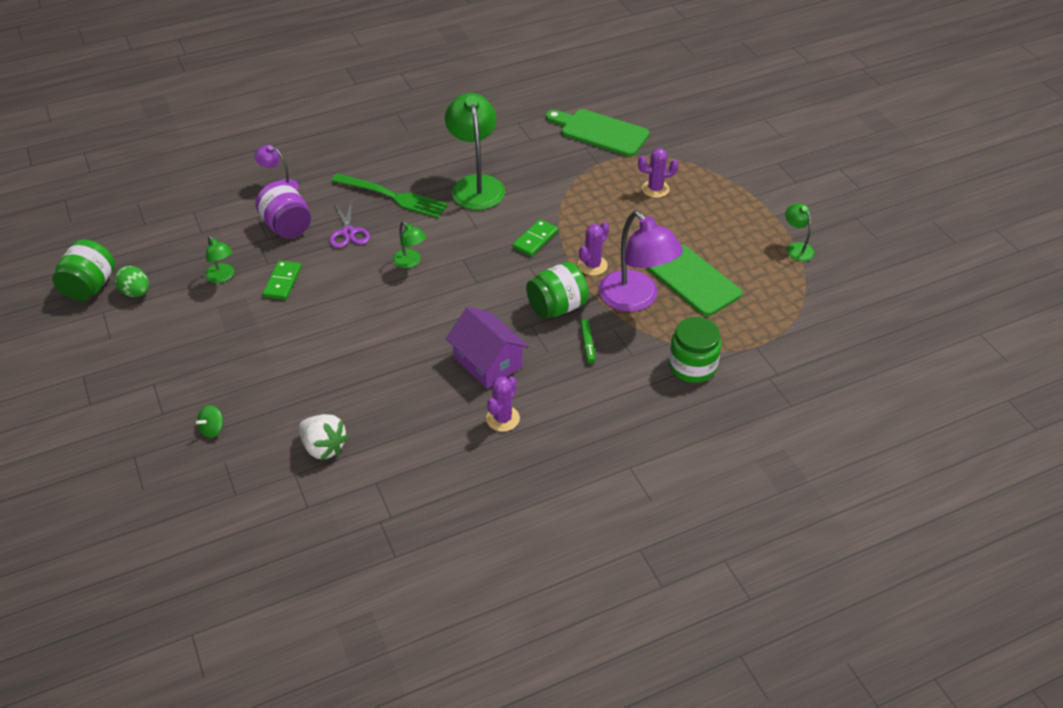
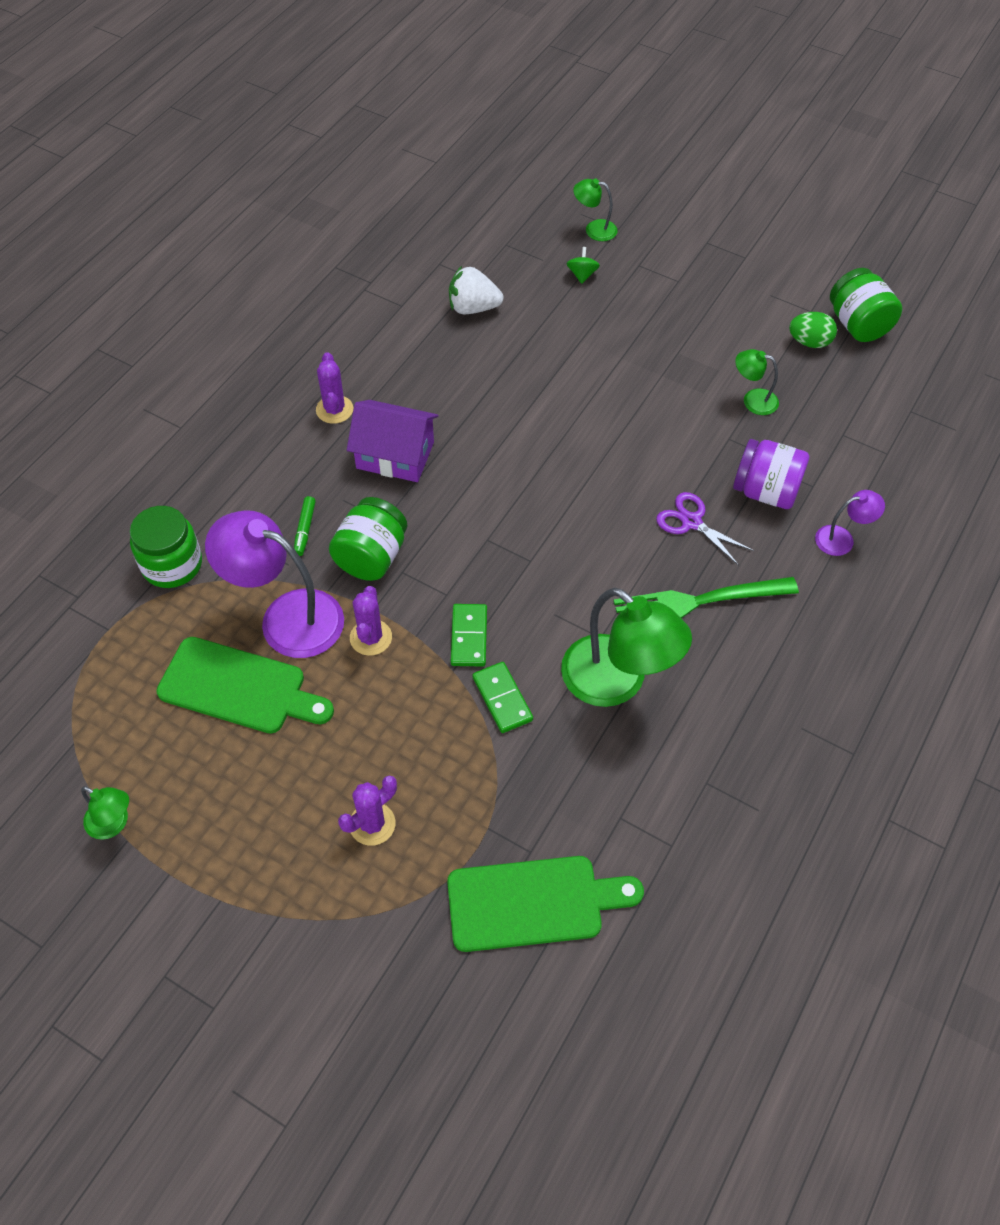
camera: 145 degrees right, 10 degrees up
green domino [263,260,302,300] -> green domino moved to [473,662,533,733]
green lamp [393,221,426,268] -> green lamp moved to [573,178,618,241]
green marker [580,320,595,364] -> green marker turned 135 degrees counterclockwise [294,496,316,556]

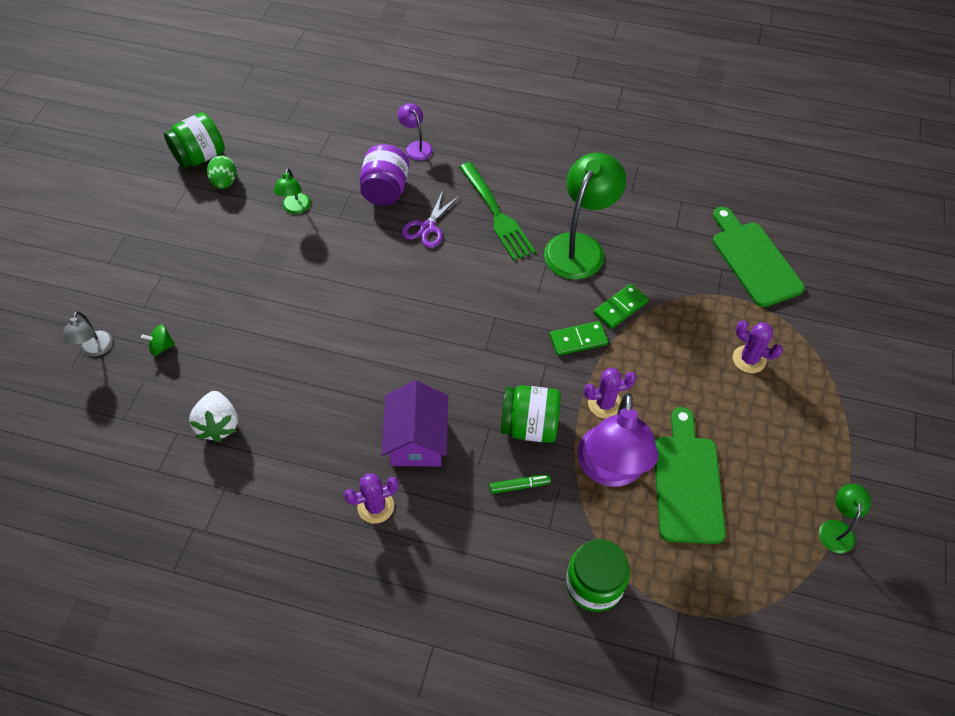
camera: 105 degrees left, 0 degrees up
green lamp [573,178,618,241] -> grey lamp [62,311,113,357]

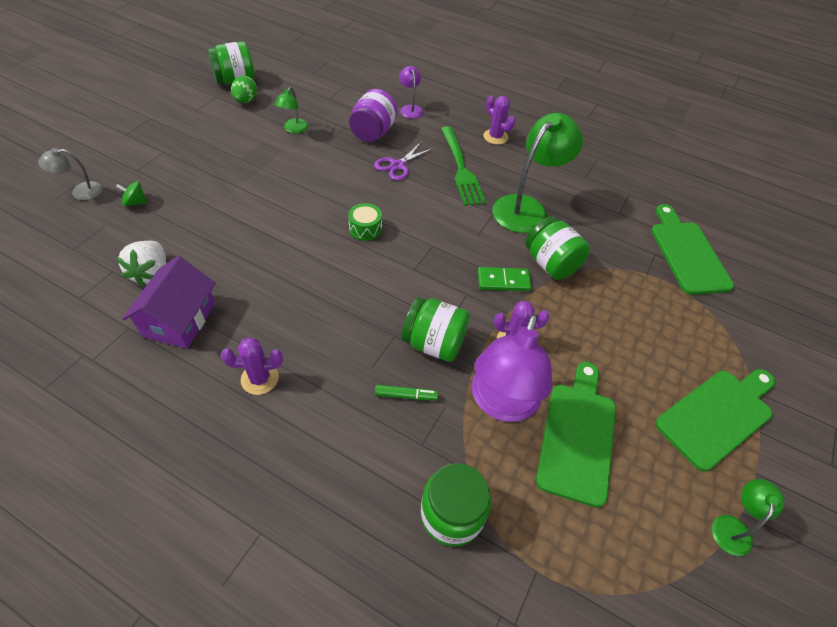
camera: 10 degrees right, 5 degrees down
grey lamp [62,311,113,357] -> grey lamp turned 60 degrees clockwise [38,148,102,200]
purple house [381,380,448,466] -> purple house moved to [122,256,216,349]
green domino [594,284,648,329] -> green jar [525,216,590,280]
purple cactus [733,320,783,373] -> purple cactus moved to [483,95,516,145]
none -> green drum [348,203,382,241]
none -> green cutting board [655,369,775,471]

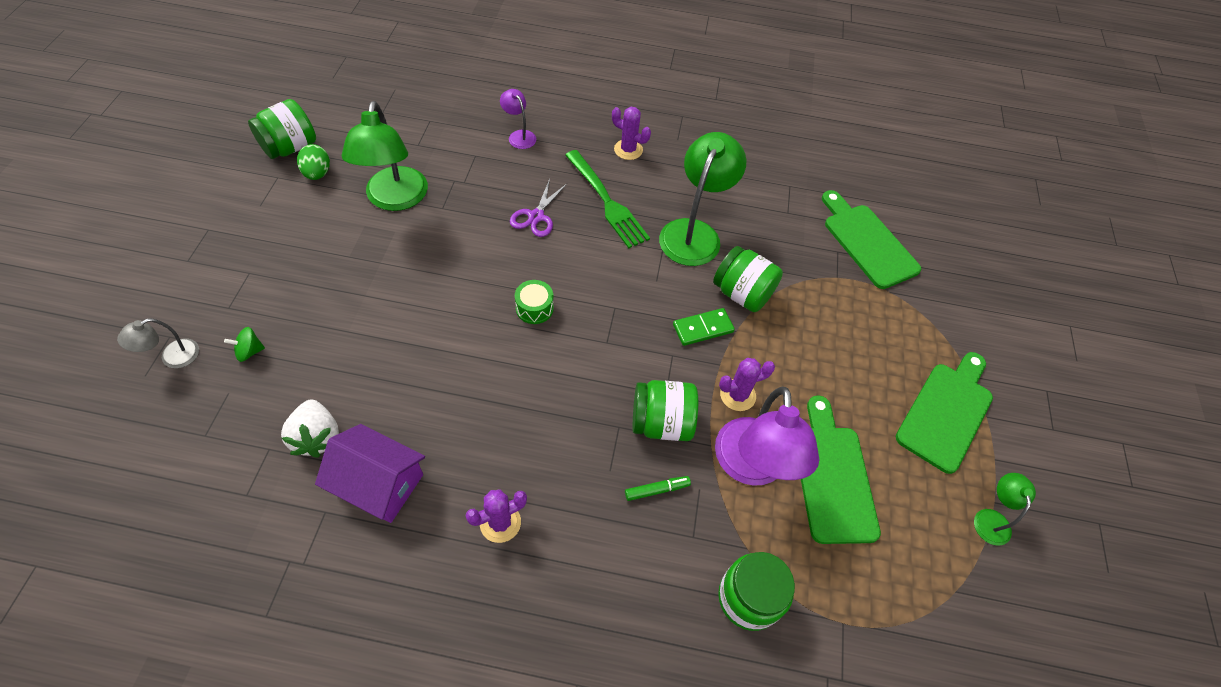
camera: 20 degrees left, 5 degrees up
purple house [122,256,216,349] -> purple house turned 60 degrees counterclockwise [315,424,425,523]
green lamp [274,87,308,133] -> green lamp [342,101,428,211], size x2.05
purple jar [349,89,398,142] -> none

